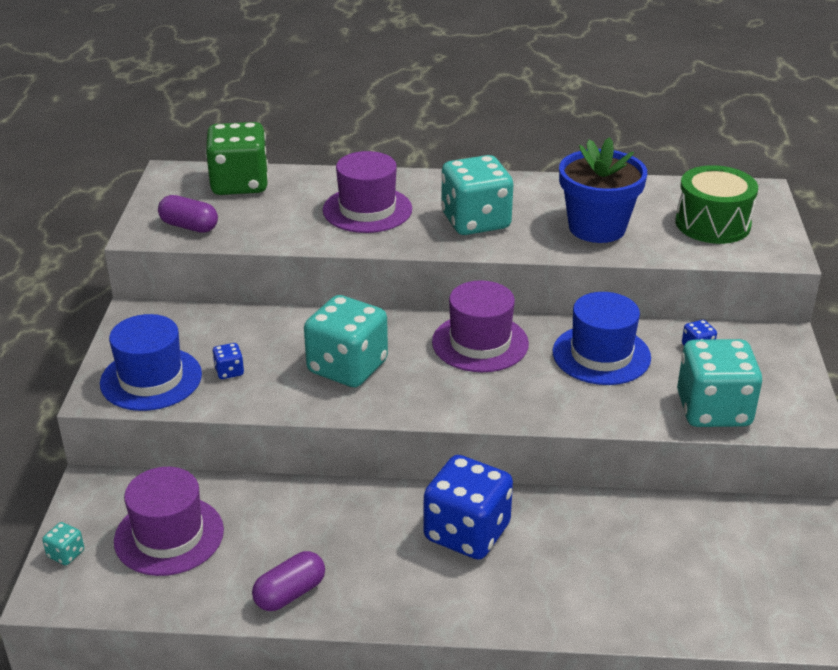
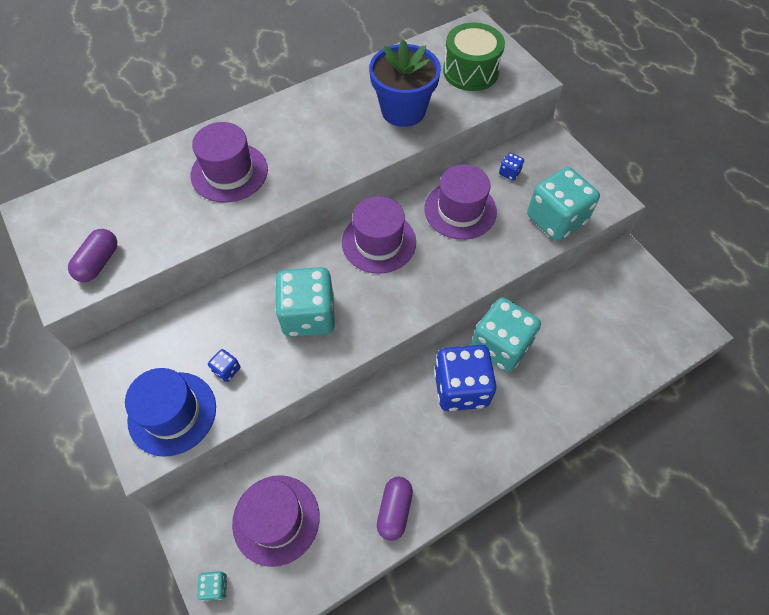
camera: 35 degrees left, 25 degrees up
purple capsule [158,195,218,233] -> purple capsule turned 60 degrees counterclockwise [68,229,117,282]
green dice [205,122,268,195] -> none
turquoise dice [441,155,513,235] -> turquoise dice moved to [471,297,541,372]
blue hat [553,292,651,385] -> purple hat [424,164,497,240]

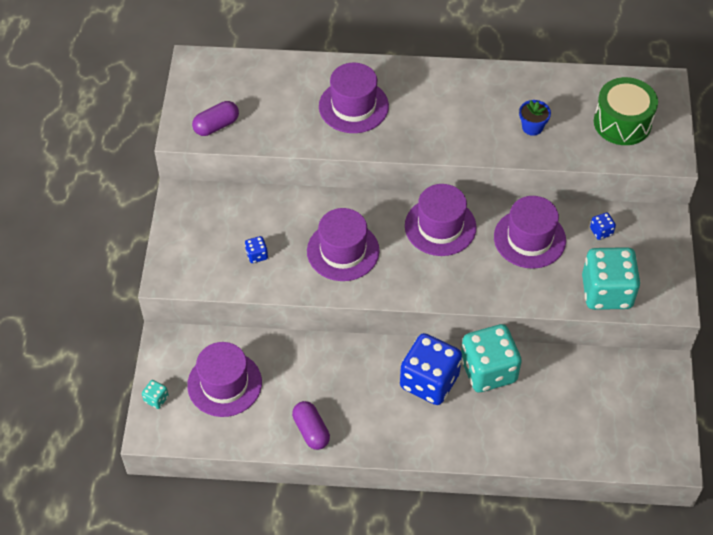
camera: 35 degrees right, 5 degrees down
blue hat [125,368,216,457] -> none
turquoise dice [275,267,335,337] -> purple hat [307,208,380,281]
blue flower pot [369,40,441,127] -> blue flower pot [519,100,551,136], size x0.47
purple capsule [377,477,413,541] -> purple capsule turned 75 degrees counterclockwise [292,401,330,450]

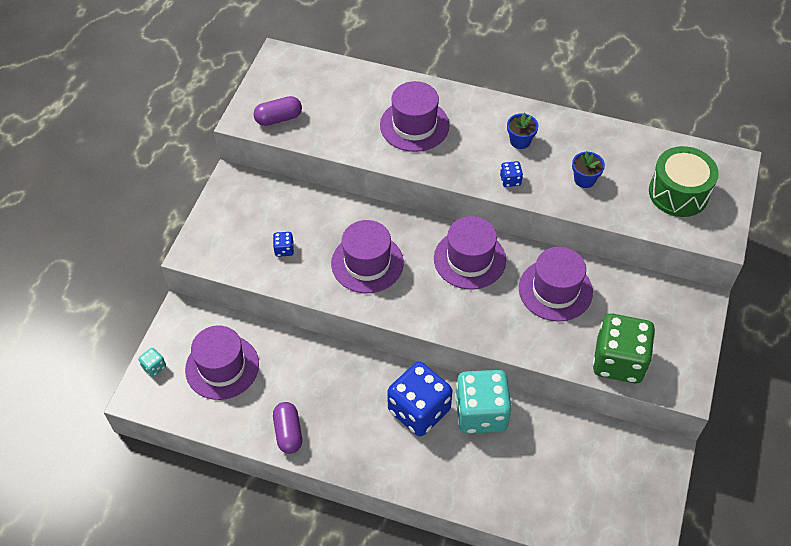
camera: 15 degrees right, 0 degrees up
turquoise dice [582,247,641,310] -> green dice [593,313,655,384]
blue dice [590,212,616,240] -> blue dice moved to [500,161,523,187]
none -> blue flower pot [507,113,538,149]

